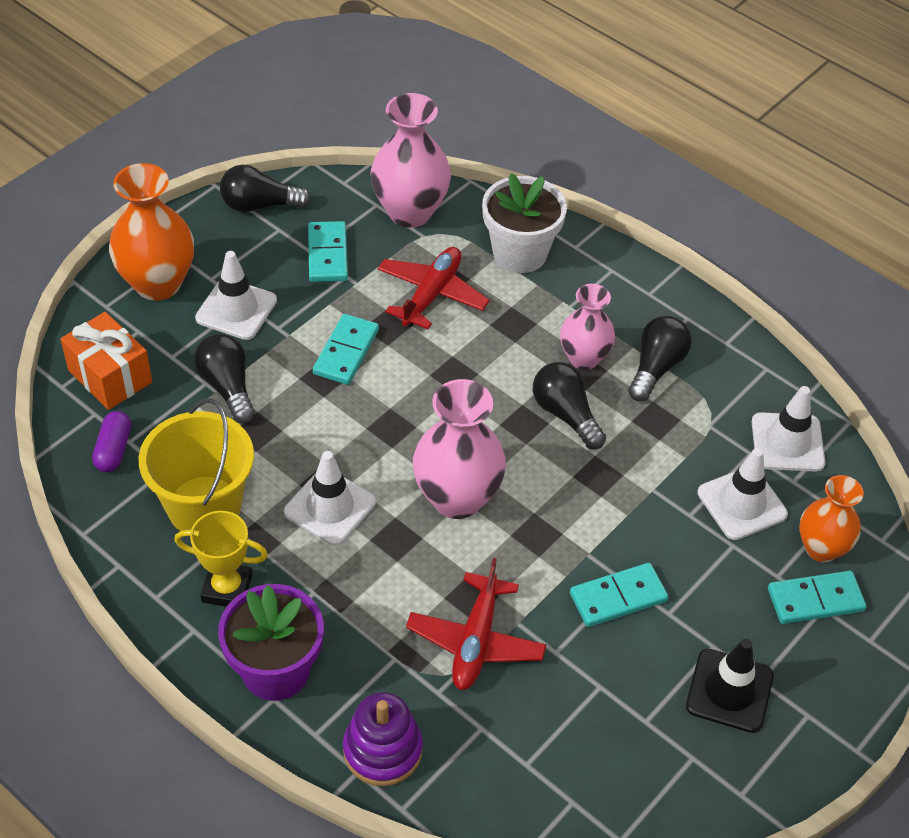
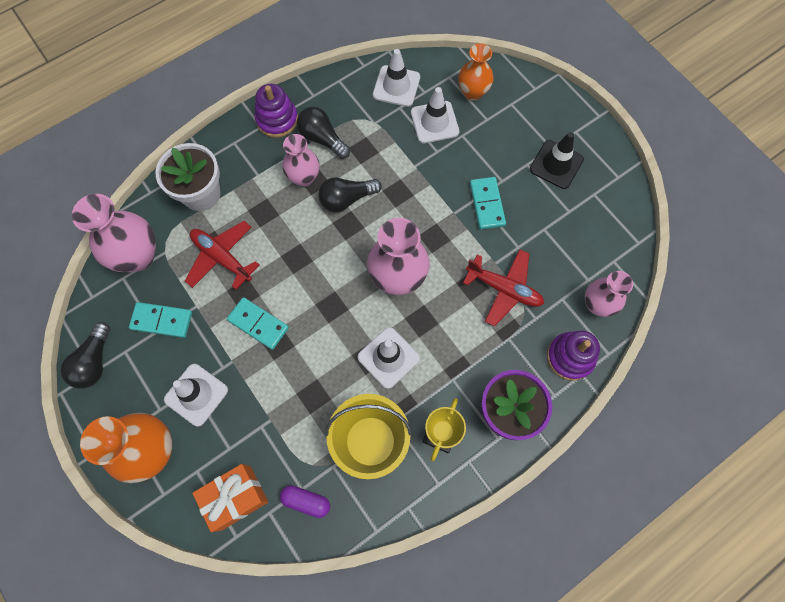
camera: 75 degrees left, 20 degrees up
black light bulb [194,334,255,424] -> none
turquoise domino [768,571,867,624] -> none
none -> purple stacking toy [255,84,298,138]
none -> pink vase [585,271,633,317]

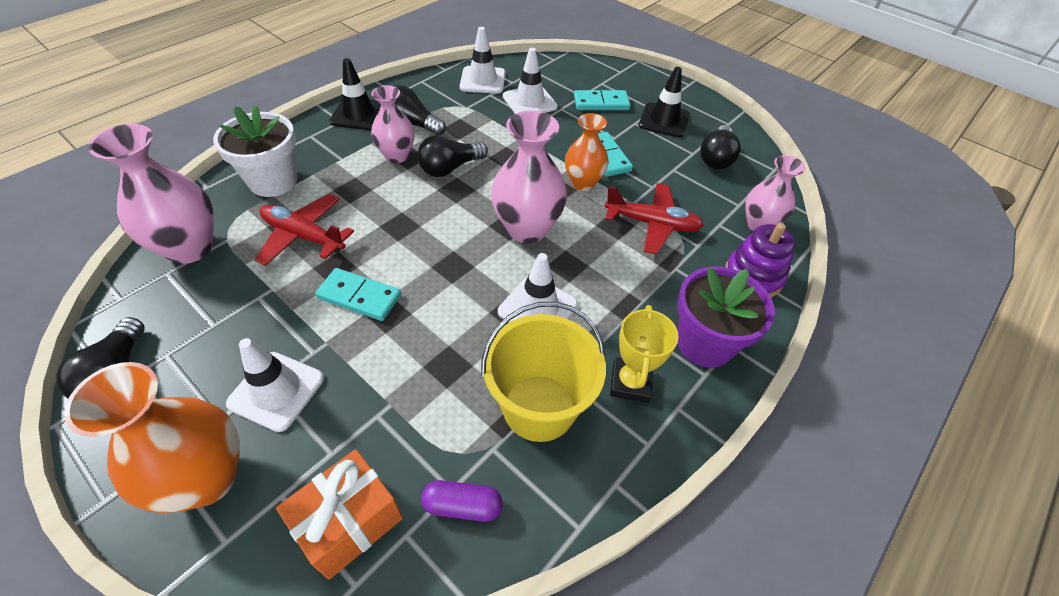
camera: 15 degrees left, 20 degrees down
turquoise domino [129,302,192,338] -> turquoise domino moved to [574,90,631,110]
purple stacking toy [255,84,298,138] -> black traffic cone [330,58,381,130]
orange vase [458,43,494,101] -> orange vase moved to [565,113,609,191]
none -> black light bulb [700,125,741,169]

